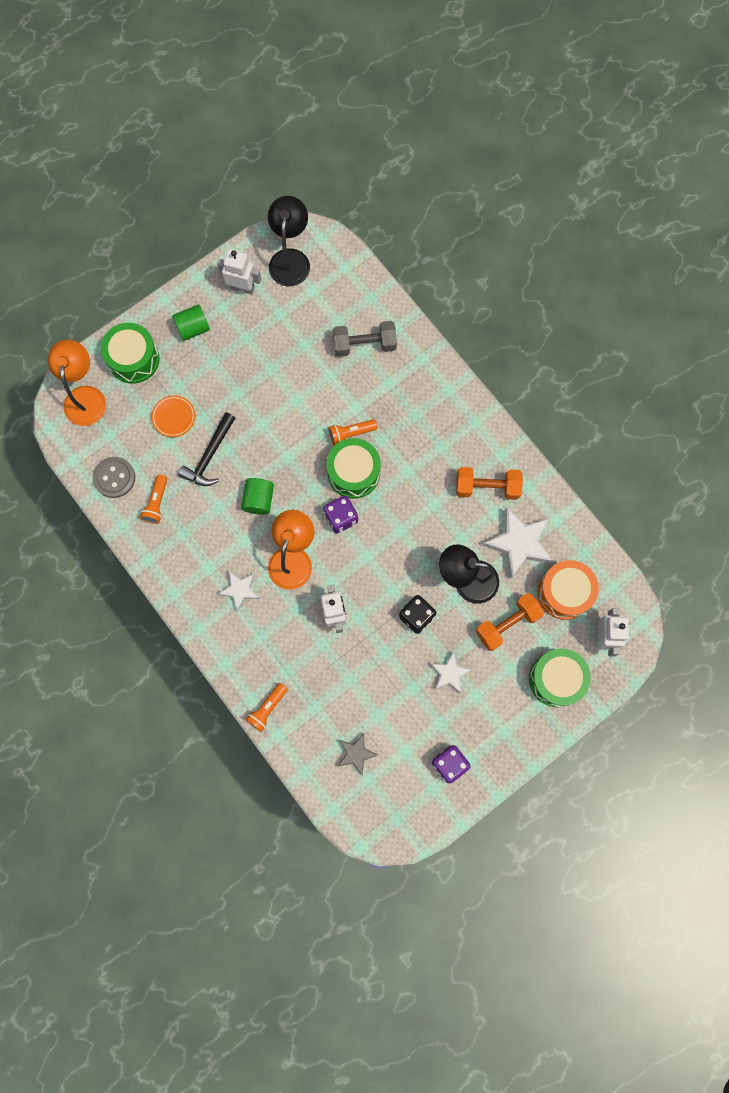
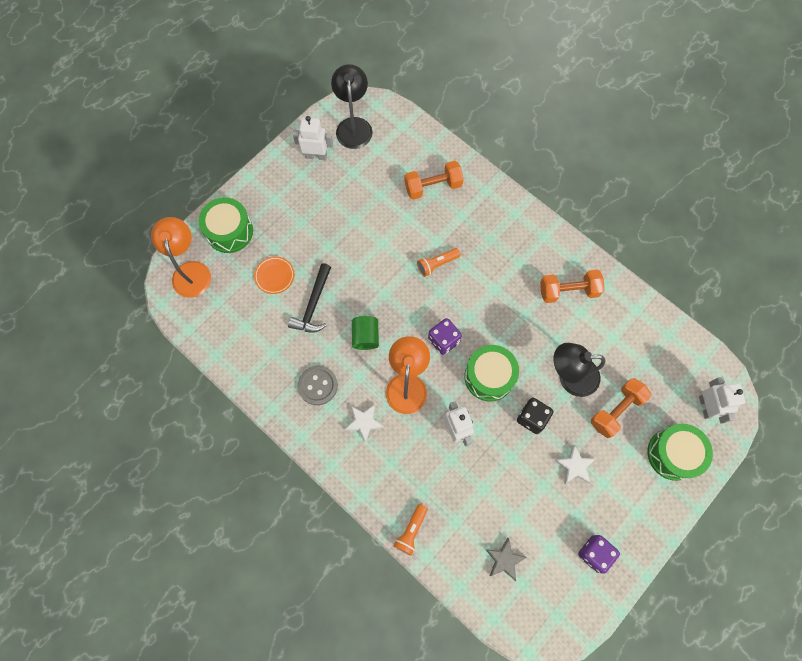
camera: 10 degrees left, 5 degrees down
grey button [93,457,135,498] -> grey button moved to [298,366,338,405]
orange flashlight [140,474,167,524] -> none
green cylinder [172,304,210,341] -> none
green drum [327,438,381,498] -> green drum moved to [464,345,519,401]
grey dumbbell [333,321,397,357] -> orange dumbbell [405,161,464,200]
white star [482,508,553,579] -> none
orange drum [538,560,599,620] -> none

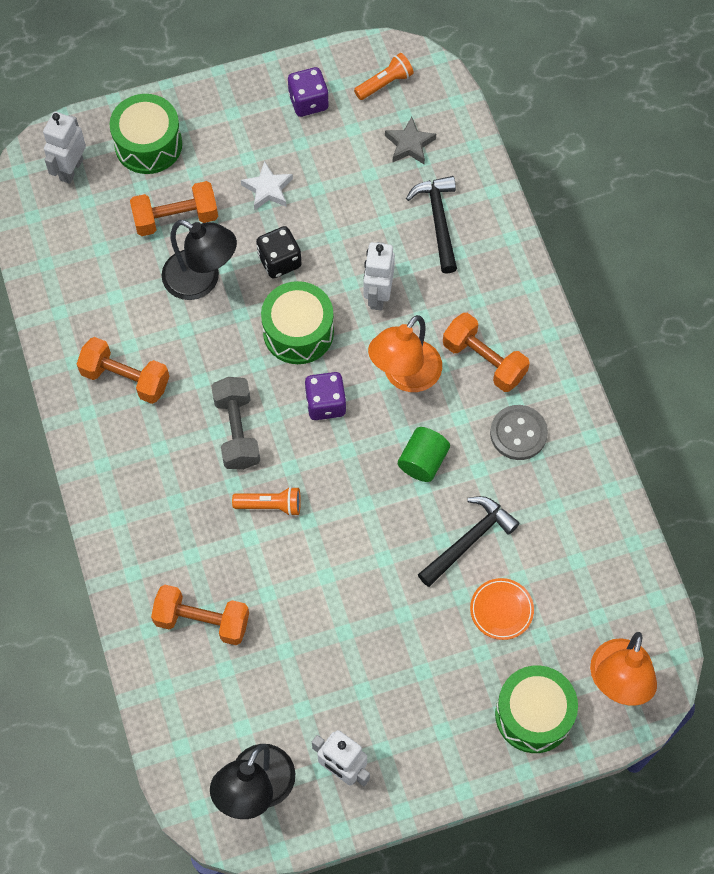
camera: 150 degrees left, 5 degrees down
white star [345,404,384,443] -> orange dumbbell [443,313,530,392]
orange flashlight [393,504,428,556] -> orange flashlight moved to [354,53,414,100]
none -> grey dumbbell [211,377,260,470]
none -> black hammer [406,176,457,274]

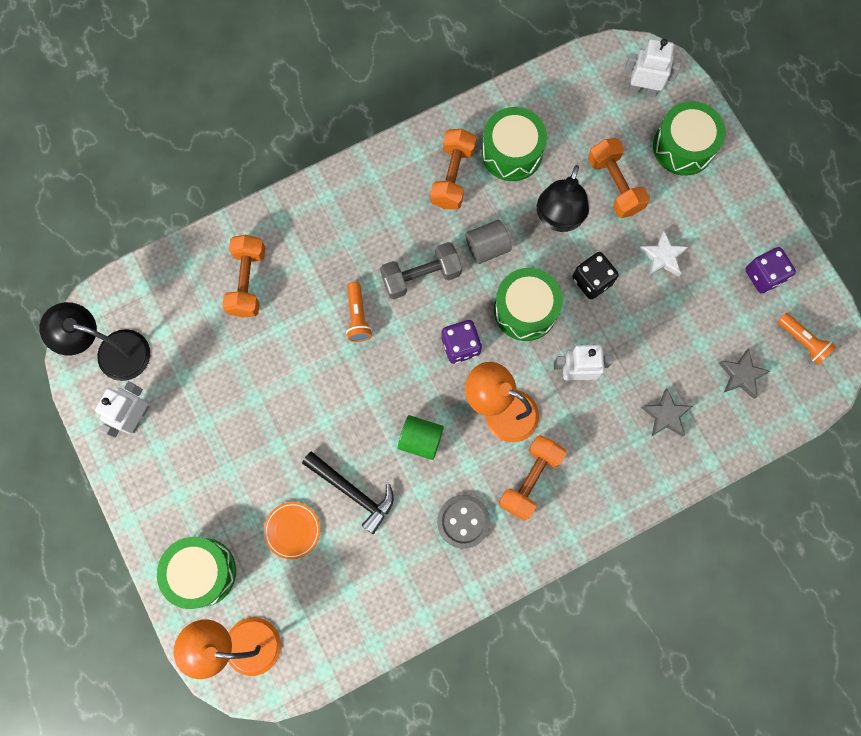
camera: 80 degrees right, 10 degrees up
black hammer [406,176,457,274] -> grey star [641,389,693,437]
none -> grey cylinder [466,220,511,264]
none -> green drum [481,107,547,181]

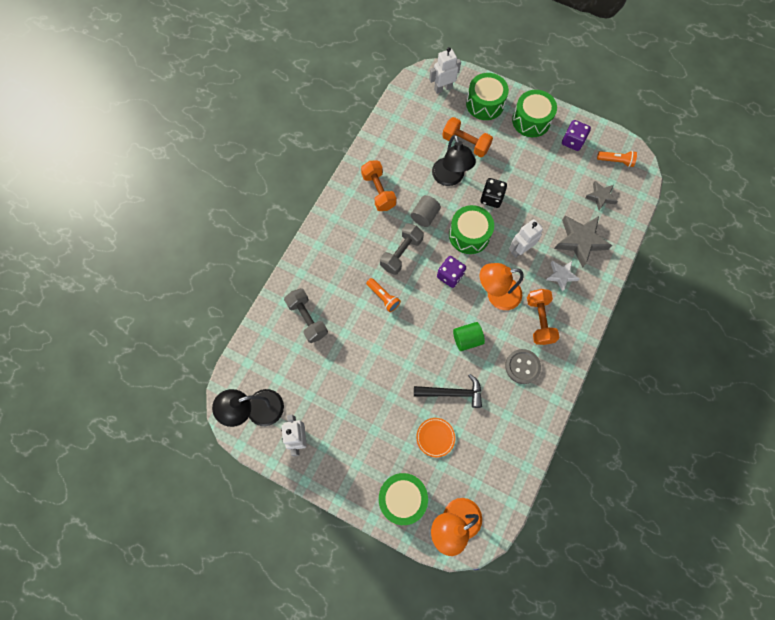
camera: 35 degrees left, 5 degrees down
orange dumbbell [222,235,266,318] -> grey dumbbell [284,288,328,343]
green drum [481,107,547,181] -> green drum moved to [512,90,557,137]
white star [639,231,689,277] -> white star moved to [546,261,579,292]
grey star [641,389,693,437] -> grey star [554,215,612,267], size x1.72

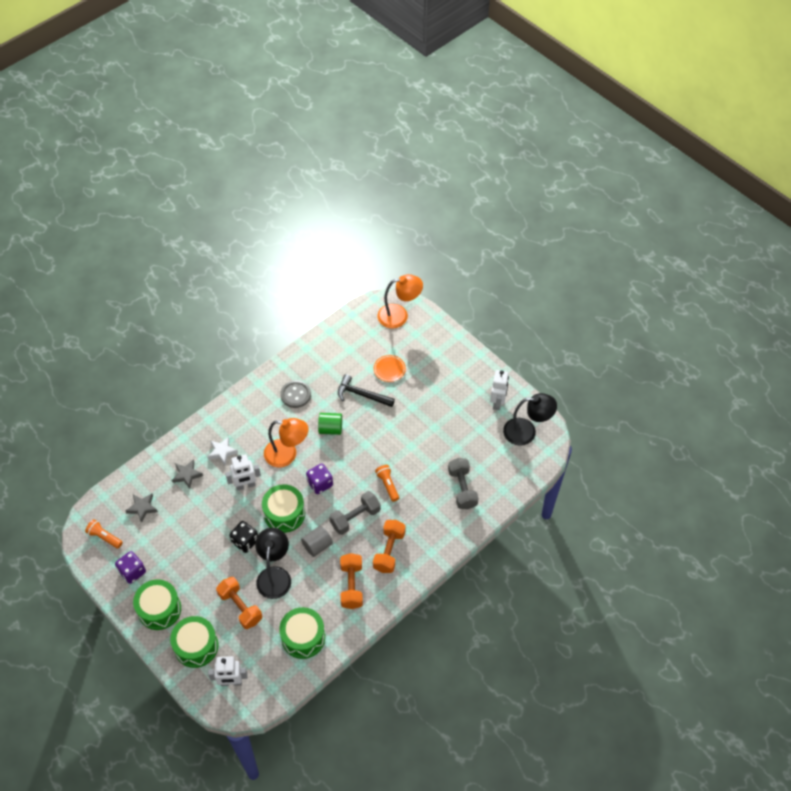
camera: 160 degrees left, 15 degrees down
green drum [379,473,428,525] -> green drum moved to [279,607,325,659]
orange dumbbell [527,289,559,345] -> orange dumbbell moved to [373,520,406,573]
grey star [554,215,612,267] -> grey star [172,459,203,489], size x0.58

